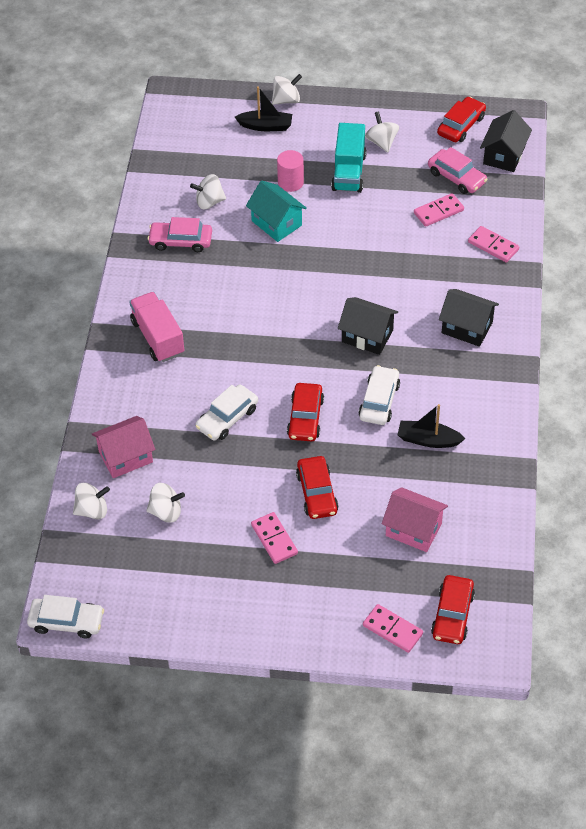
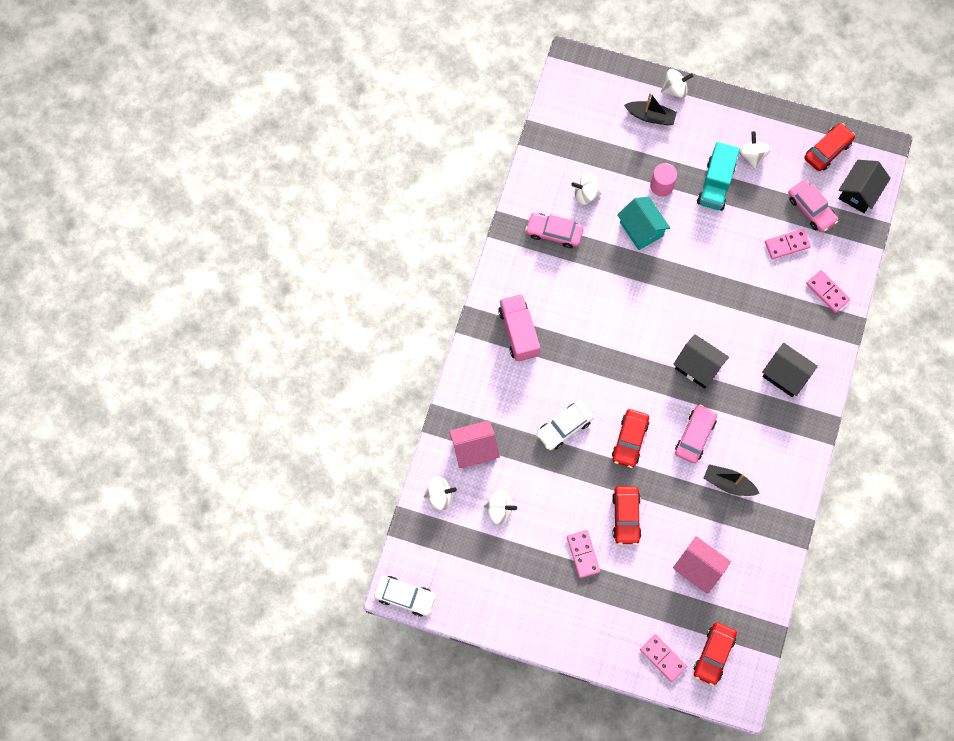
camera: 10 degrees right, 20 degrees up
white car [359,365,400,425] -> pink car [675,404,717,463]

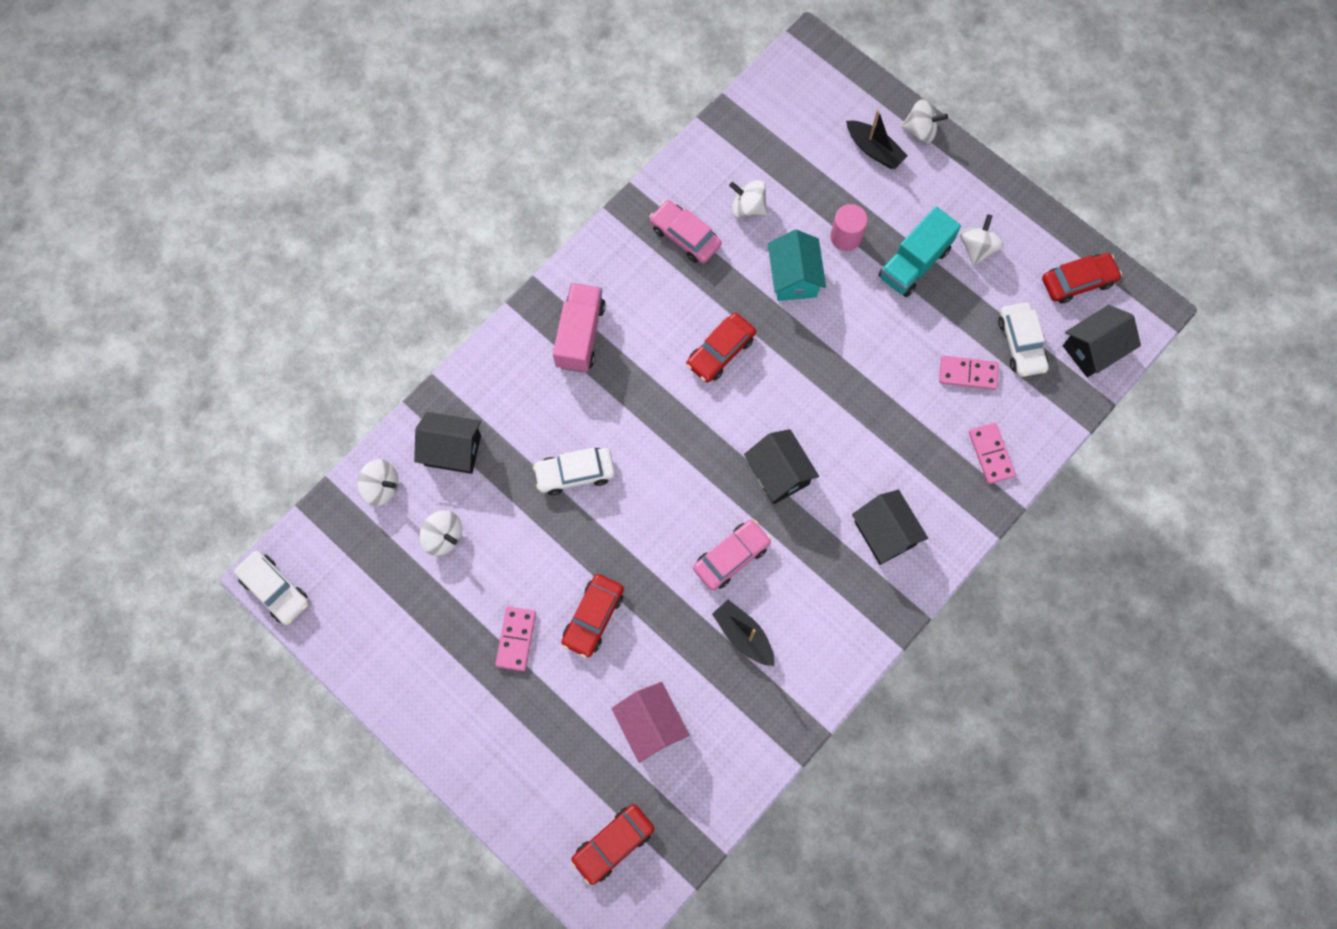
camera: 25 degrees right, 0 degrees up
pink house [449,420,500,468] -> black house [414,412,481,474]
red car [612,409,649,468] -> red car moved to [686,313,756,383]
pink domino [640,634,687,682] -> none
pink car [788,180,838,232] -> white car [998,302,1049,377]

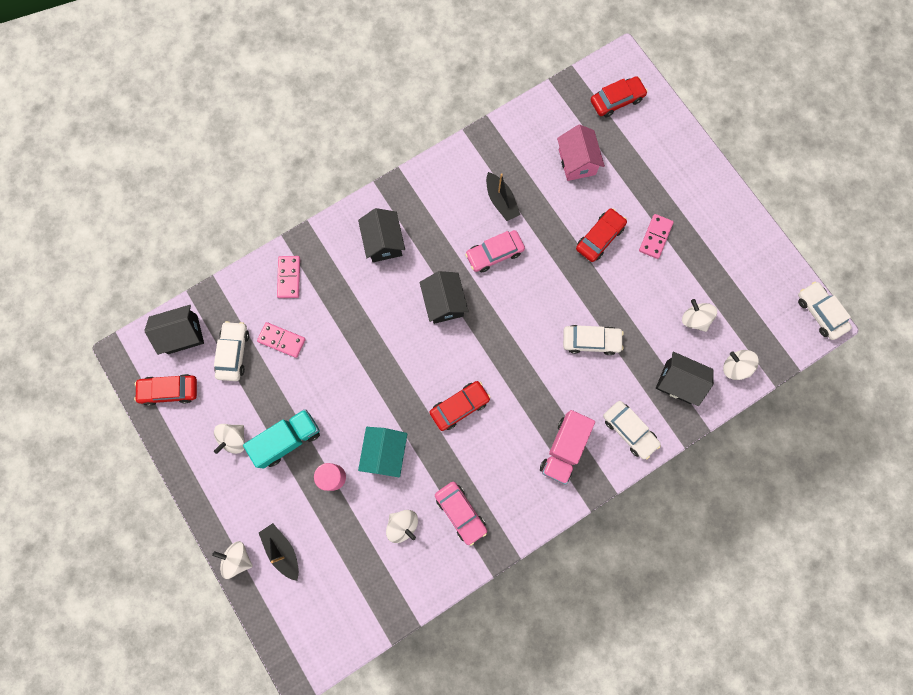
camera: 165 degrees left, 5 degrees up
none -> white car [603,401,661,459]

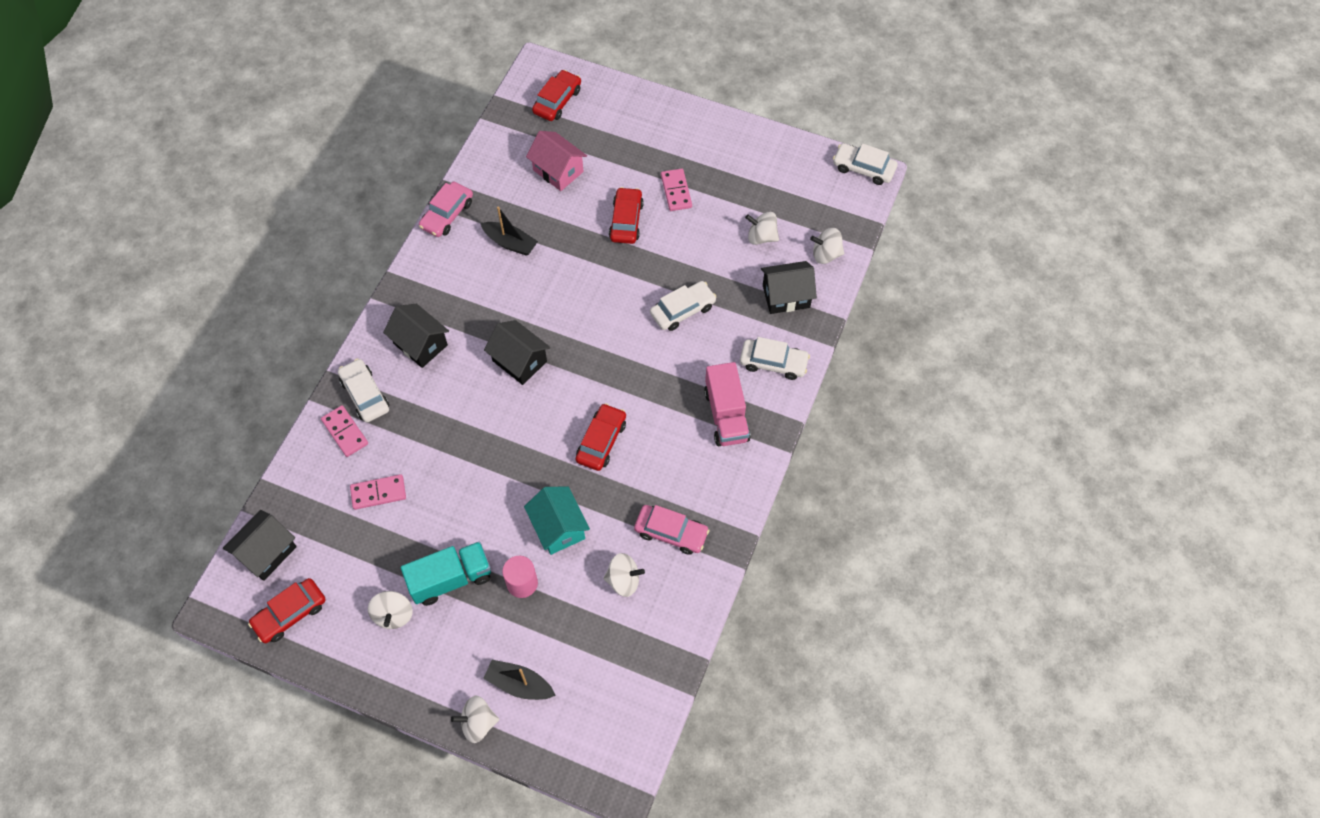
camera: 35 degrees left, 15 degrees down
white car [214,321,249,381] -> white car moved to [338,359,389,422]
turquoise truck [243,409,320,468] -> turquoise truck turned 45 degrees clockwise [401,541,491,606]
pink car [465,230,525,272] -> pink car moved to [419,182,473,237]

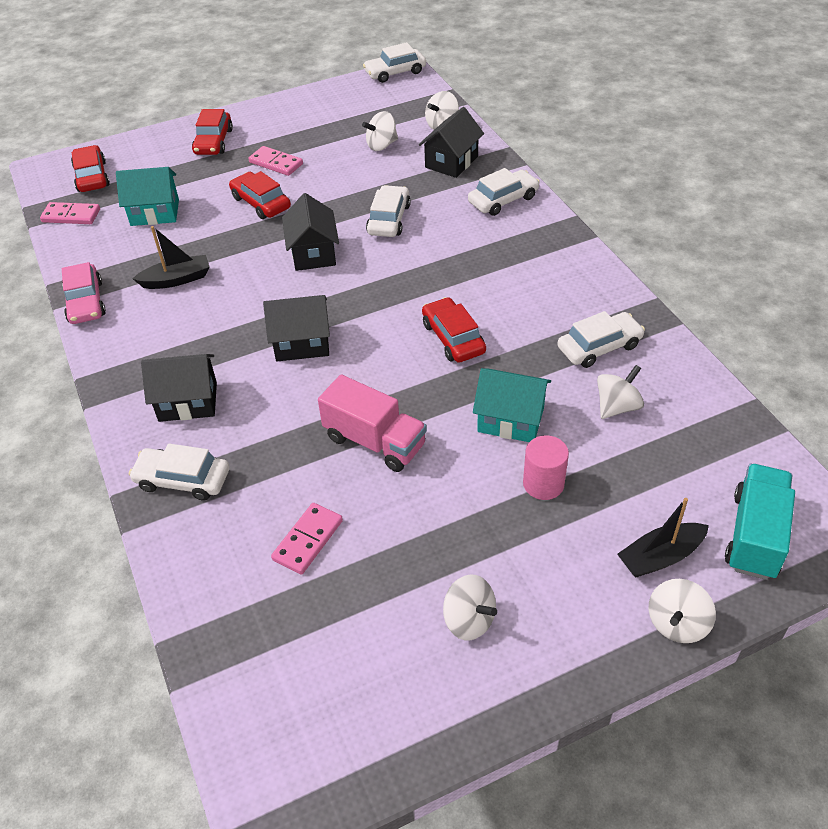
camera: 45 degrees left, 15 degrees down
black house [223,510,297,581] -> black house moved to [282,193,339,271]
red car [248,578,326,643] -> red car moved to [192,109,233,155]
pink domino [321,405,368,457] -> pink domino moved to [40,202,100,224]
turquoise truck [401,541,491,606] -> turquoise truck moved to [725,464,795,580]
pink house [526,131,587,191] -> turquoise house [116,167,179,226]
pink car [634,505,710,555] -> white car [557,311,645,368]
pink truck [704,362,751,446] -> pink truck moved to [318,374,427,472]

